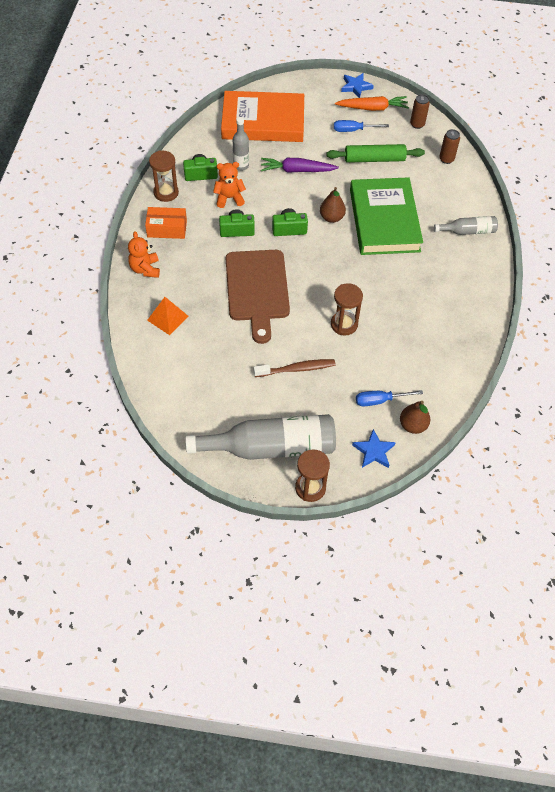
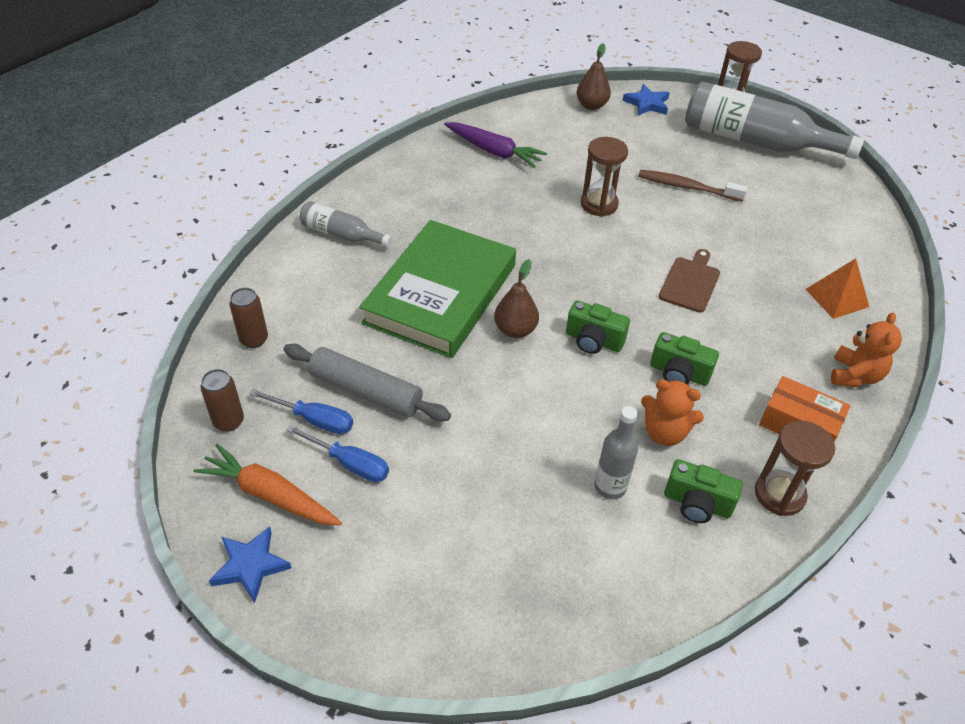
camera: 150 degrees left, 10 degrees down
orange book [221,91,304,142] -> none
brown cutting board [226,250,290,344] -> brown cutting board [659,249,720,313], size x0.51
purple carrot [261,158,339,173] -> purple carrot moved to [444,122,547,168]
green rolling pin [326,144,425,163] -> grey rolling pin [283,344,451,421]
blue screwdriver [356,390,423,407] -> blue screwdriver moved to [249,389,353,434]

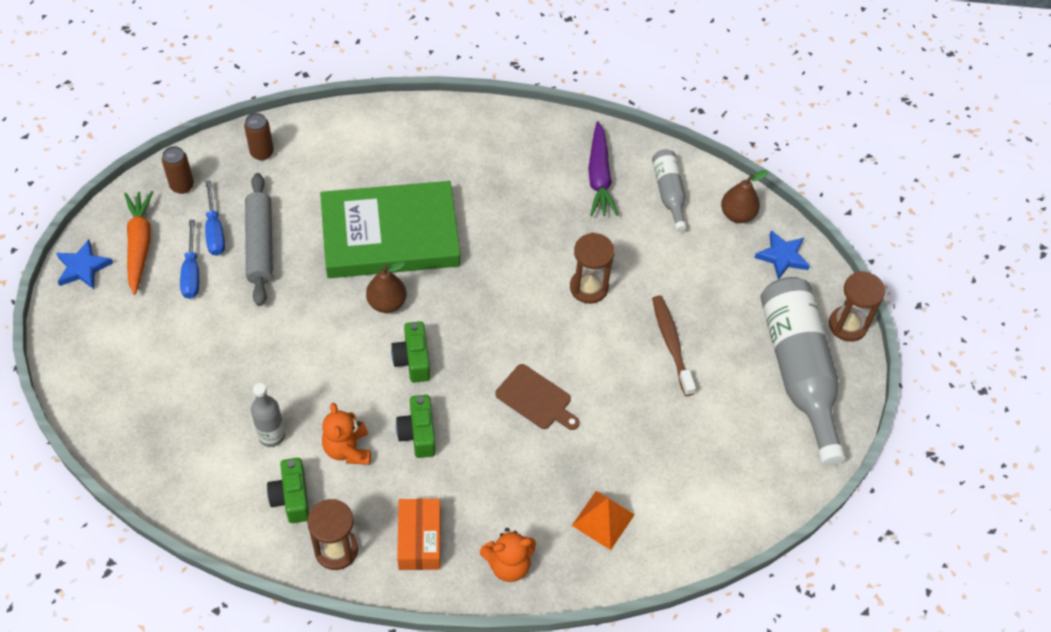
camera: 55 degrees right, 10 degrees up
grey bottle [300,201,392,247] -> grey bottle moved to [652,149,687,232]
brown cutting board [659,249,720,313] -> brown cutting board turned 45 degrees clockwise [495,364,580,430]

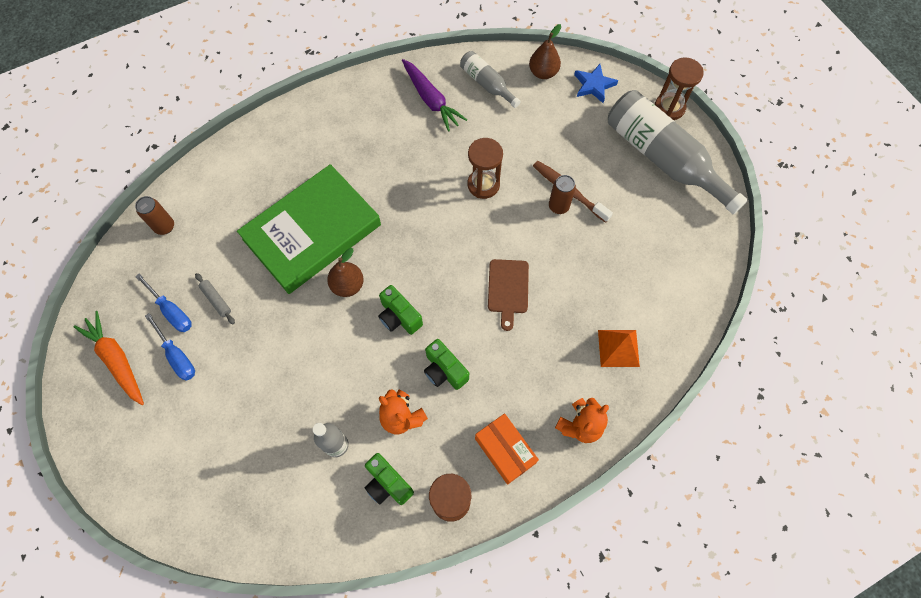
camera: 30 degrees left, 10 degrees up
blue star [56,239,113,289] -> none
brown can [162,146,194,194] -> brown can moved to [549,175,576,214]
grey rolling pin [245,173,273,306] -> grey rolling pin [195,273,235,324], size x0.49
brown cutting board [495,364,580,430] -> brown cutting board turned 90 degrees clockwise [488,259,529,331]

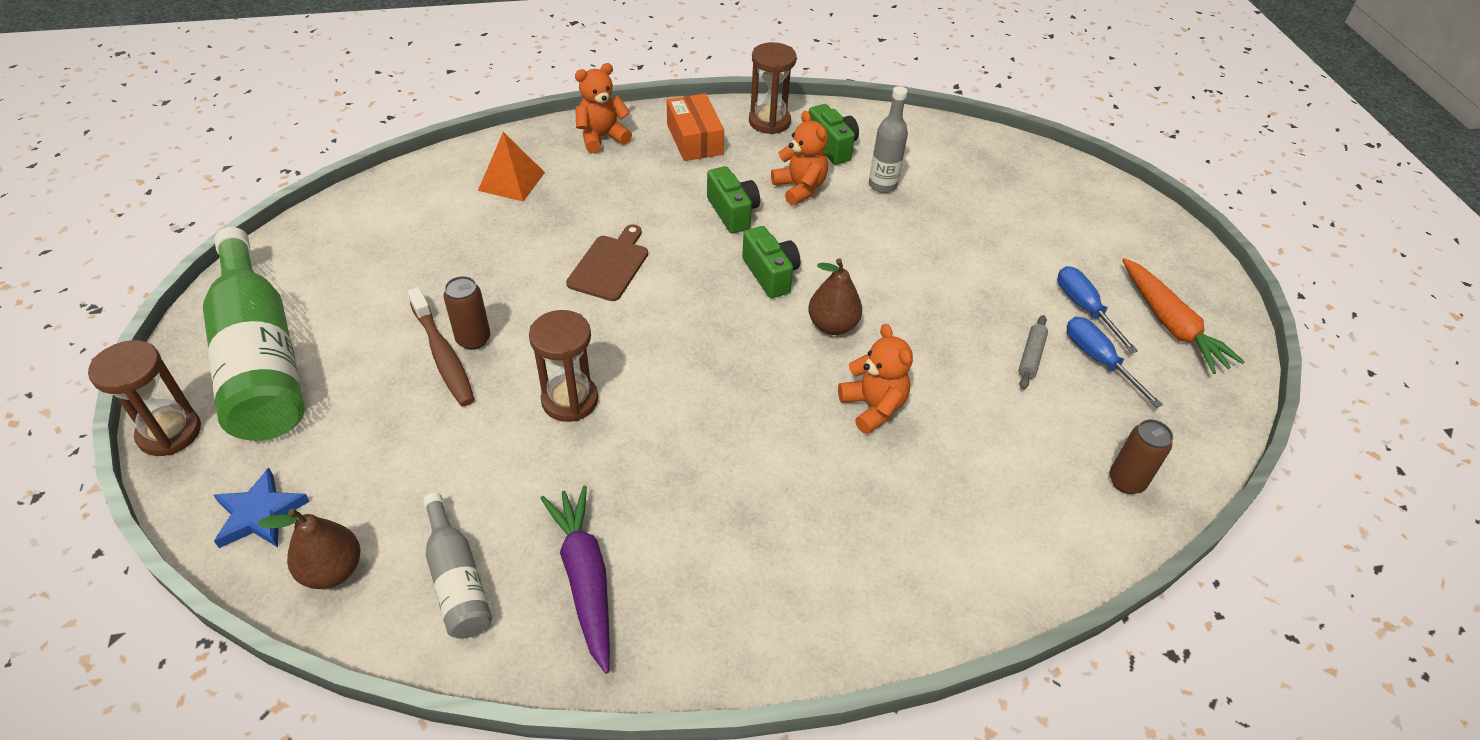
camera: 165 degrees left, 20 degrees down
grey rolling pin [195,273,235,324] -> grey rolling pin turned 45 degrees clockwise [1018,315,1048,389]
green book [237,164,381,294] -> orange teddy bear [838,324,913,434]
grey bottle [608,90,748,215] -> green bottle [203,227,305,441]

